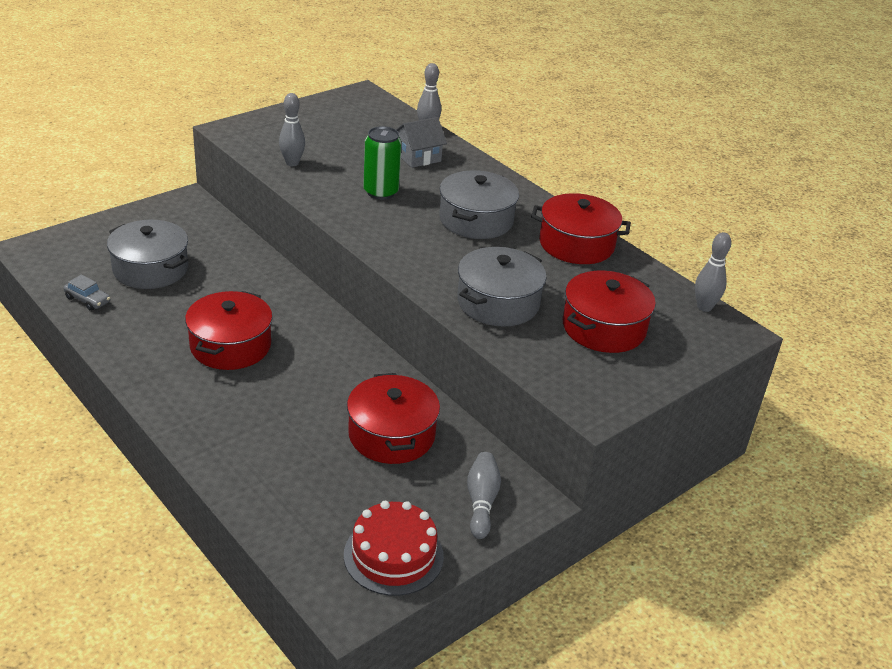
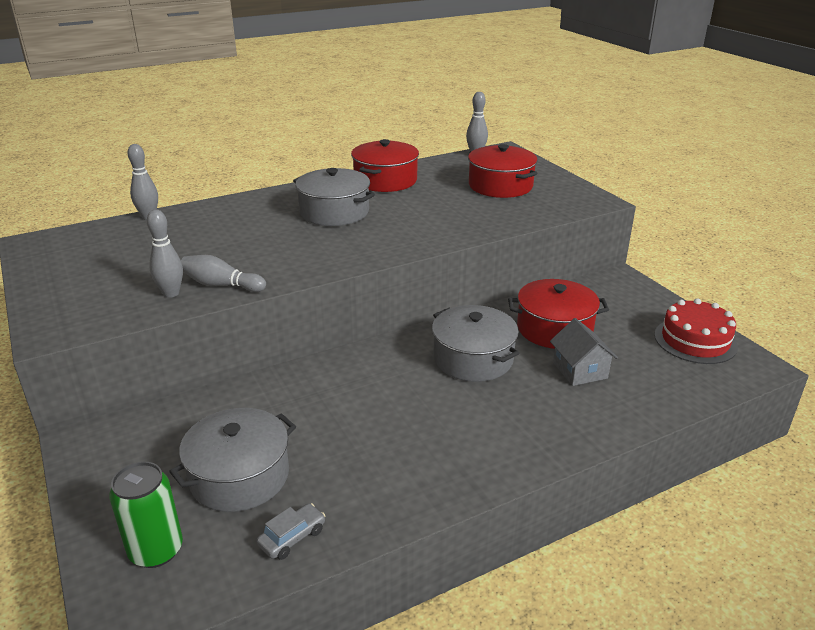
camera: 75 degrees left, 5 degrees down
red pot [185,291,273,370] -> none
green can [363,126,402,200] -> green can moved to [109,461,183,568]
grey house [396,117,447,168] -> grey house moved to [550,318,618,386]
grey pot [457,247,546,327] -> grey pot moved to [432,305,520,382]
grey bowling pin [467,452,501,539] -> grey bowling pin moved to [181,255,266,292]

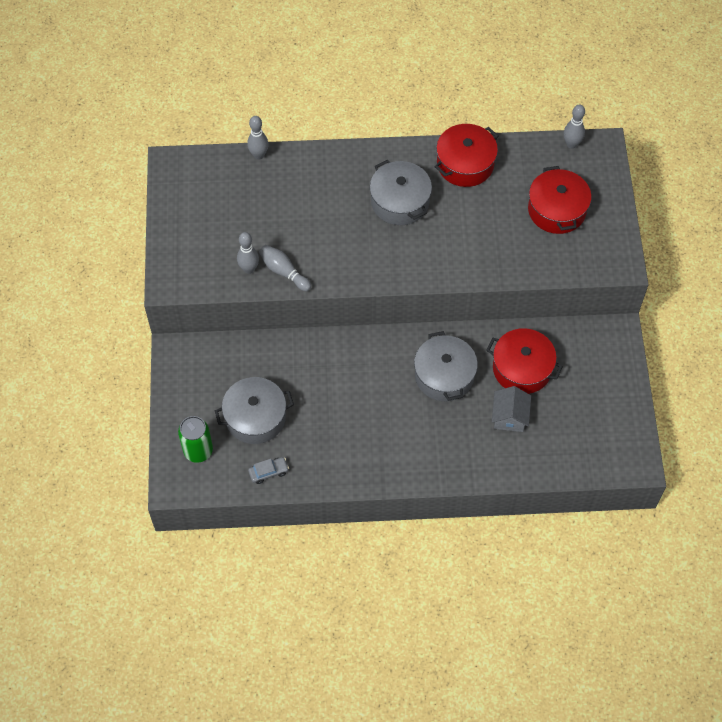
camera: 25 degrees right, 30 degrees up
red cake [654,298,738,364] -> none

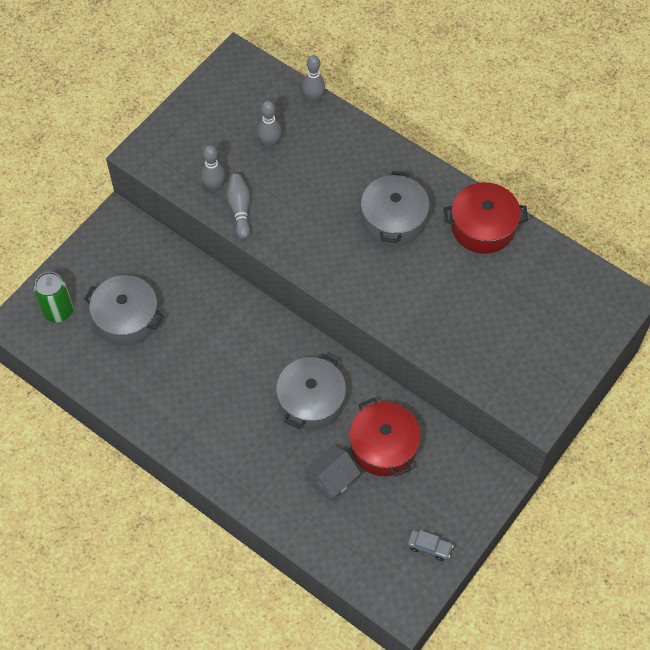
camera: 40 degrees right, 0 degrees up
grey car [248,457,289,484] -> grey car moved to [407,530,454,561]
red pot [528,166,592,234] -> none
grey bowling pin [564,104,585,149] -> grey bowling pin moved to [258,101,281,148]

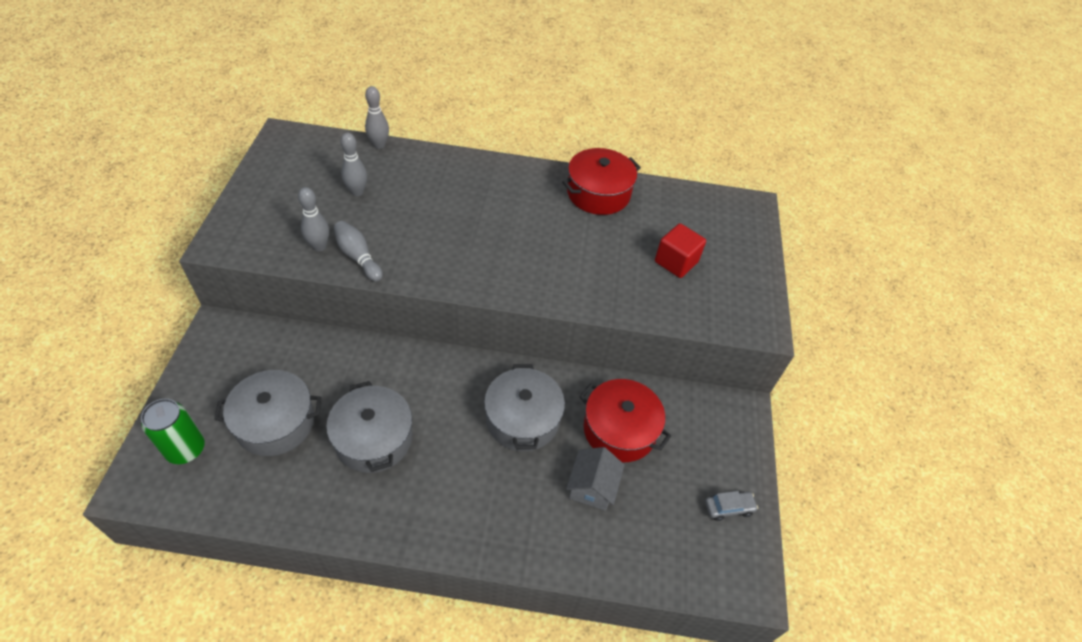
camera: 35 degrees left, 10 degrees down
grey pot [361,171,429,246] -> grey pot moved to [326,381,413,473]
none -> red cube [655,223,706,278]

